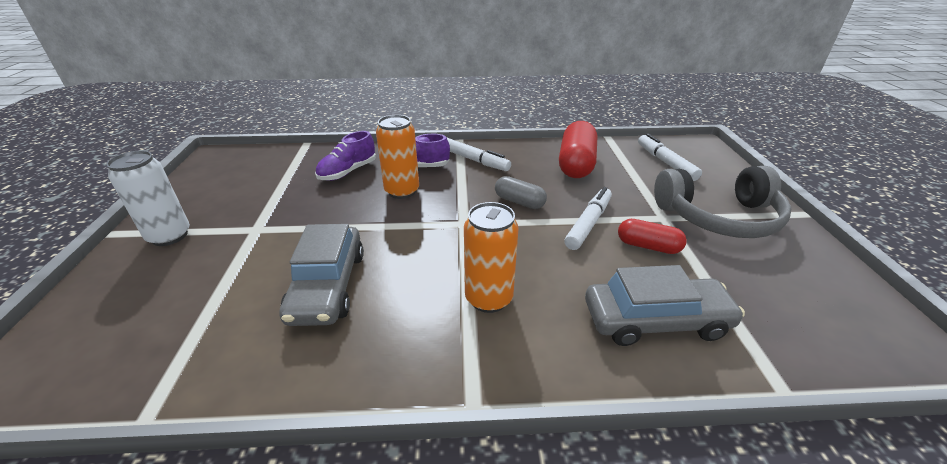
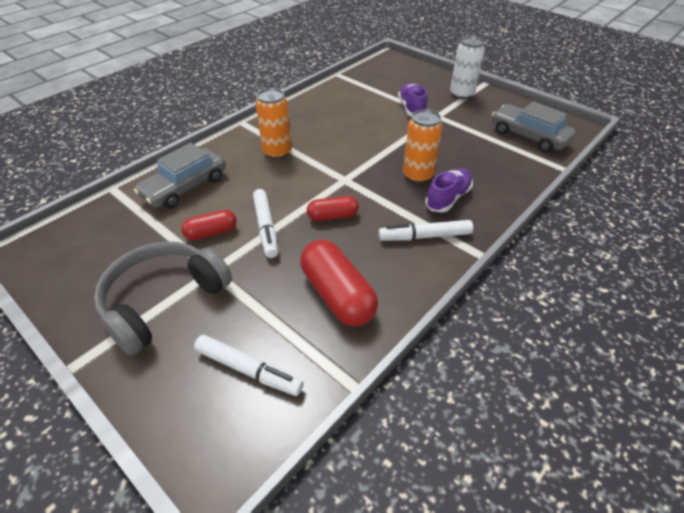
camera: 135 degrees right, 10 degrees up
grey car [279,224,364,326] -> grey car moved to [492,101,576,152]
purple shoe [315,131,376,181] -> purple shoe moved to [398,83,428,117]
grey capsule [495,176,547,209] -> red capsule [307,196,359,221]

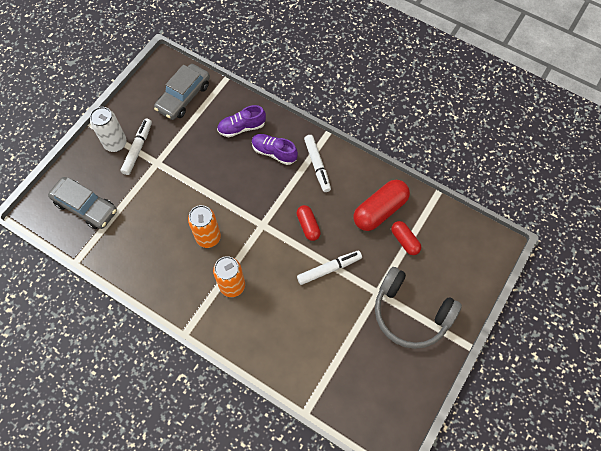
camera: 100 degrees left, 20 degrees up
grey car [134,143,226,209] -> grey car moved to [48,177,117,229]
red capsule [181,210,237,240] -> red capsule moved to [391,221,421,255]
white marker [194,335,304,396] -> white marker moved to [121,118,152,175]
purple shoe [398,83,428,117] -> purple shoe moved to [217,105,266,137]
orange can [403,109,443,183] -> orange can moved to [188,205,221,248]

